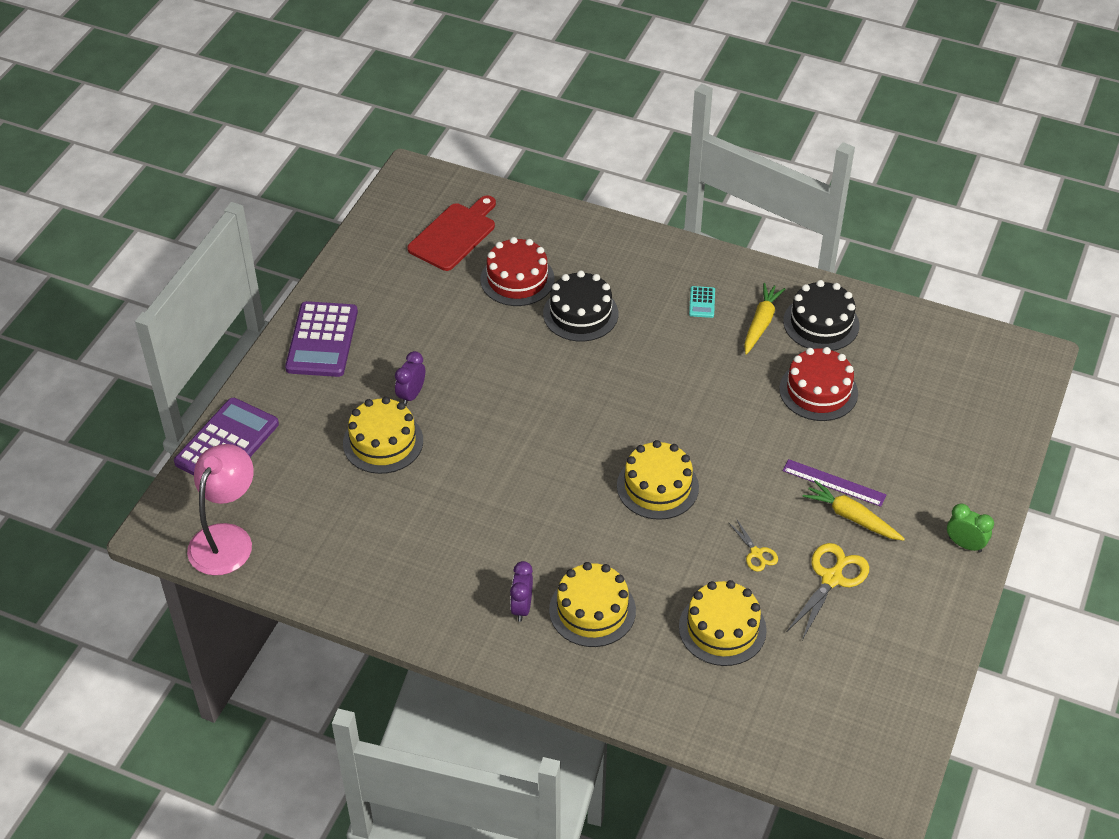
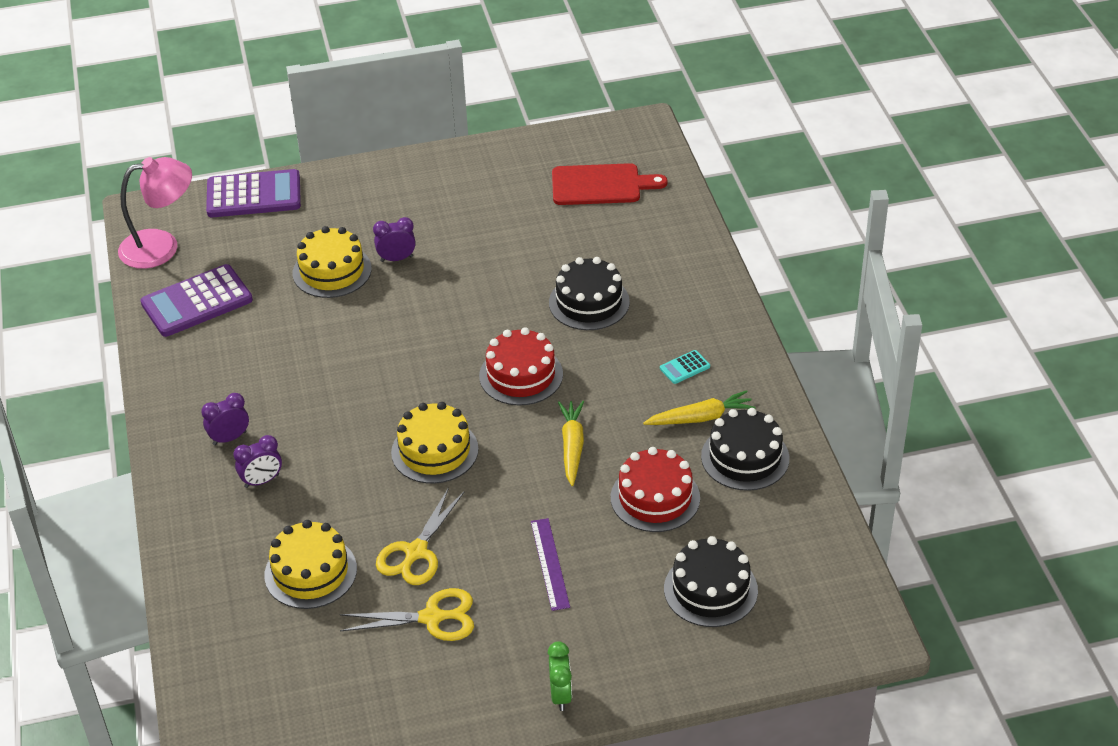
camera: 55 degrees right, 5 degrees down
purple calculator [285,301,358,377] -> purple calculator moved to [140,264,253,337]
red cake [480,237,554,306] -> red cake moved to [479,327,563,406]
yellow cake [549,562,636,647] -> purple clock [233,435,282,488]
yellow scissors [728,518,778,572] -> yellow scissors [376,487,465,585], size x1.78
yellow carrot [803,480,905,541] -> yellow carrot moved to [558,401,584,486]
none -> black cake [664,536,758,627]

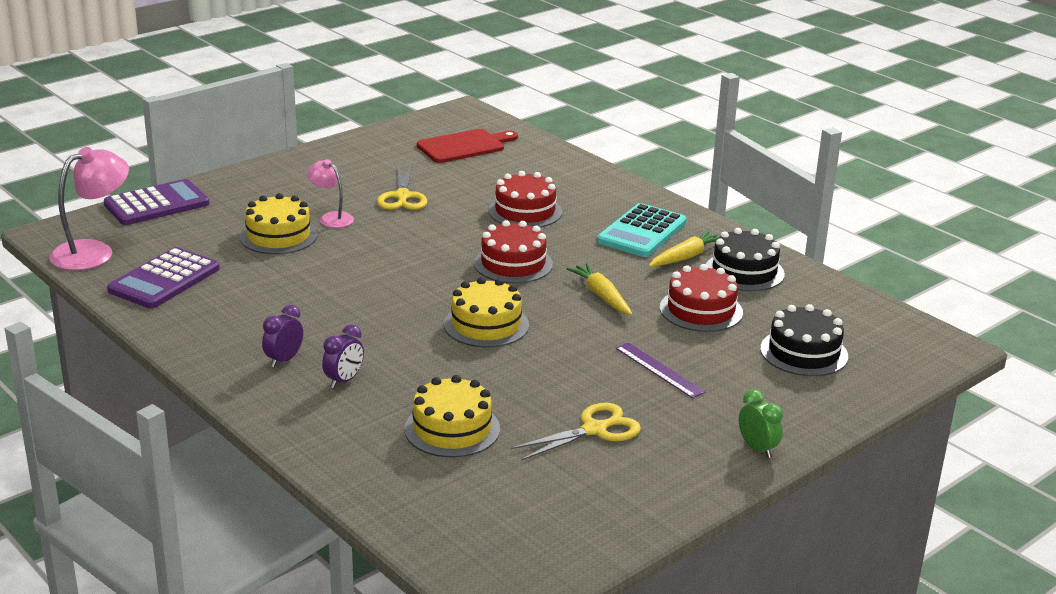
camera: 30 degrees left, 15 degrees down
purple clock [373,217,416,262] -> pink lamp [307,159,354,228]
yellow scissors [376,487,465,585] -> yellow scissors moved to [377,164,427,210]
black cake [549,257,630,330] -> red cake [488,171,562,227]
turquoise calculator [660,350,710,384] -> turquoise calculator [597,203,687,257], size x2.30

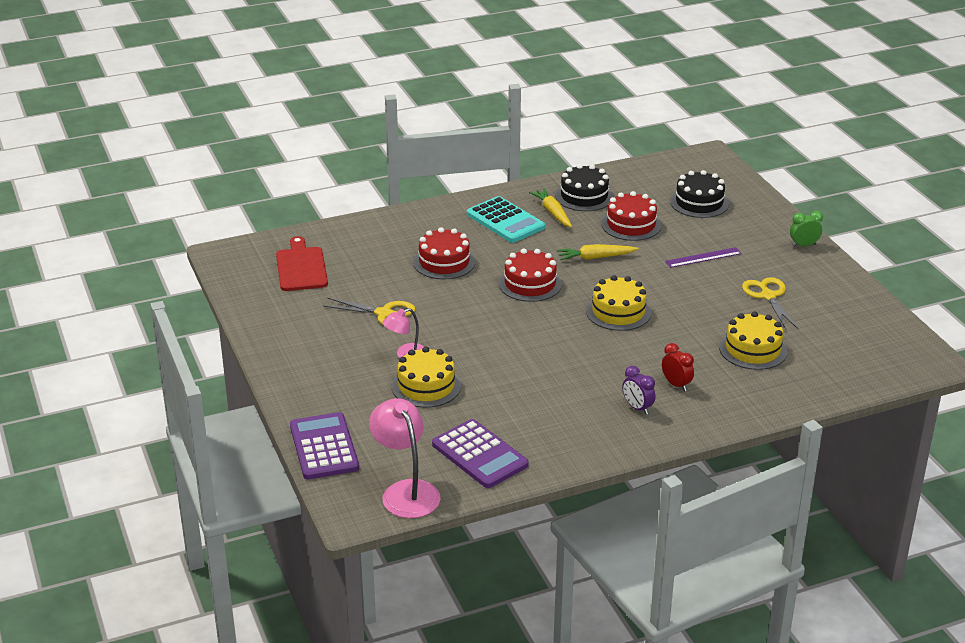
camera: 70 degrees left, 5 degrees up
purple clock [322,324,364,388] -> red clock [662,343,694,391]

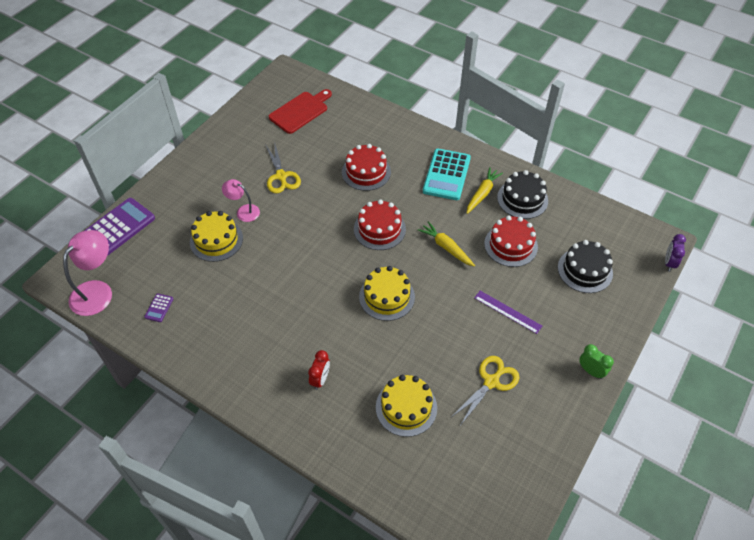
camera: 55 degrees right, 20 degrees up
purple calculator [432,419,529,488] -> purple calculator [144,293,173,322], size x0.43
purple clock [622,366,655,415] -> purple clock moved to [665,234,686,272]

